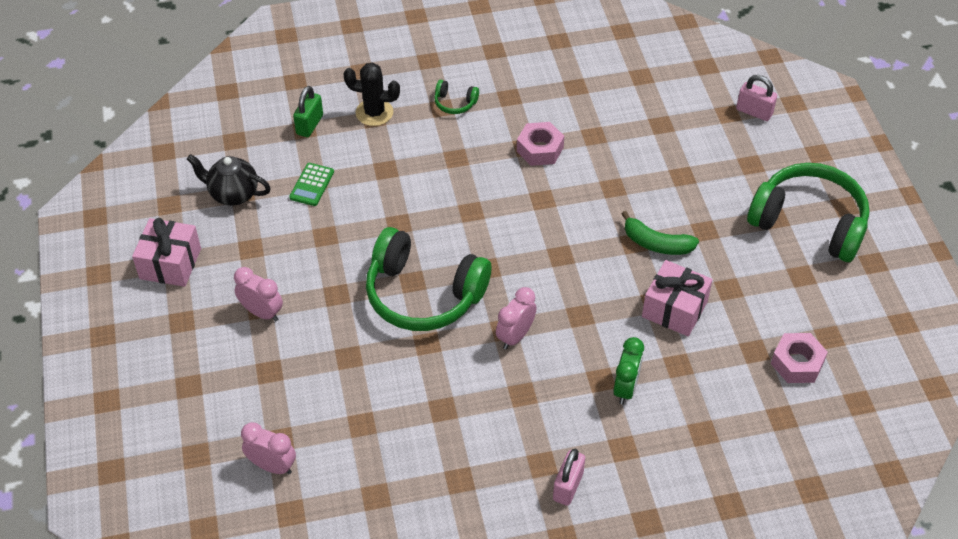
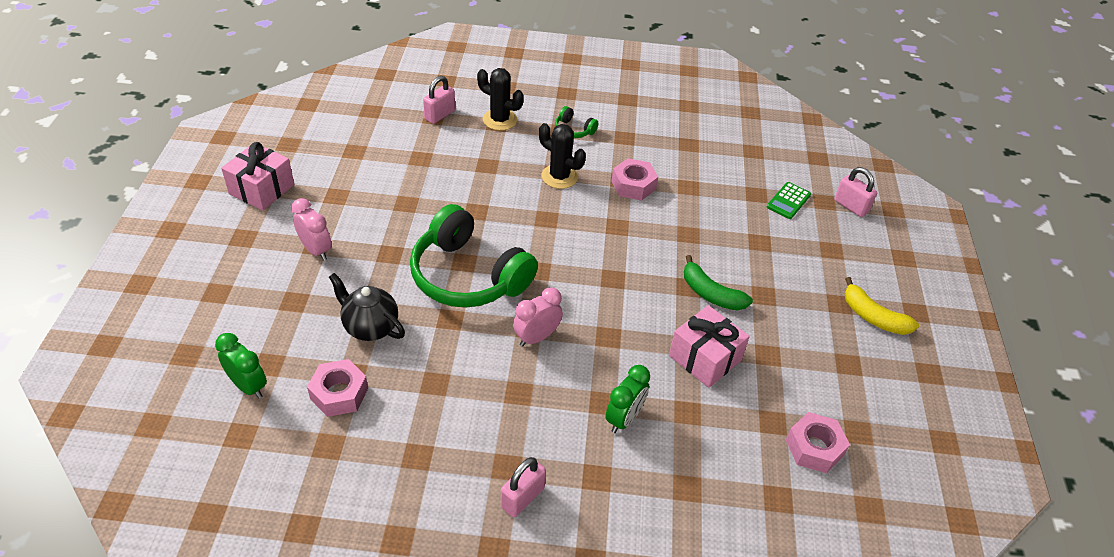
camera: 15 degrees right, 5 degrees down
black teapot [187,154,271,206] -> black teapot moved to [329,273,405,341]
pink clock [241,422,296,474] -> green clock [215,333,267,399]
green calculator [289,163,334,206] -> green calculator moved to [767,182,811,219]
green padlock [293,86,323,137] -> pink padlock [423,76,455,124]
green headphones [747,163,869,262] -> yellow banana [845,277,919,335]
none -> pink nut [307,359,368,417]
none -> black cactus [539,123,586,189]

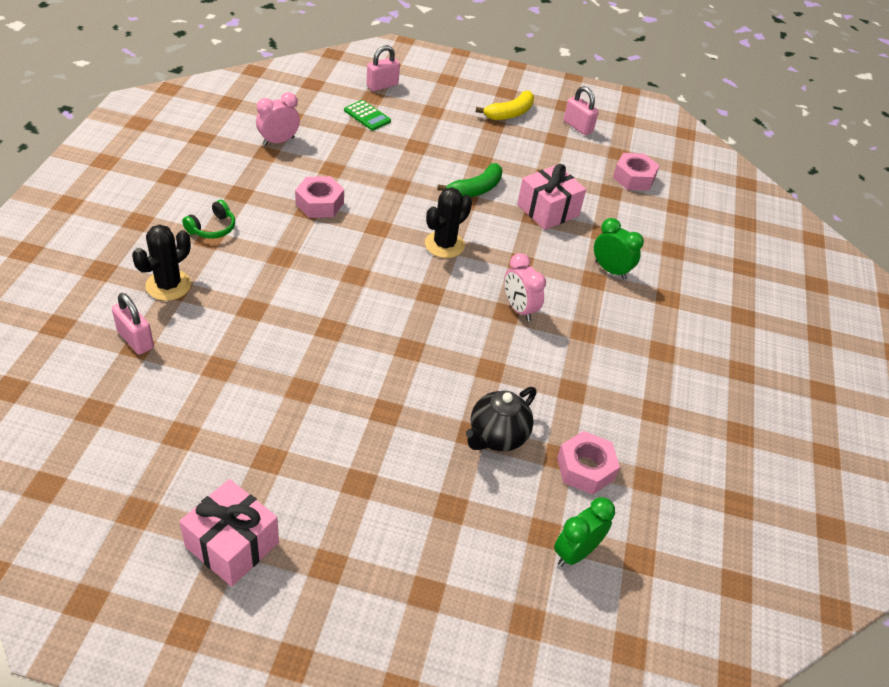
camera: 85 degrees left, 0 degrees up
pink clock [291,198,332,261] -> pink clock moved to [256,93,300,146]
green headphones [410,204,538,308] -> none
pink padlock [501,457,546,517] -> pink padlock moved to [564,86,599,135]
black cactus [539,123,586,189] -> black cactus moved to [425,187,472,258]

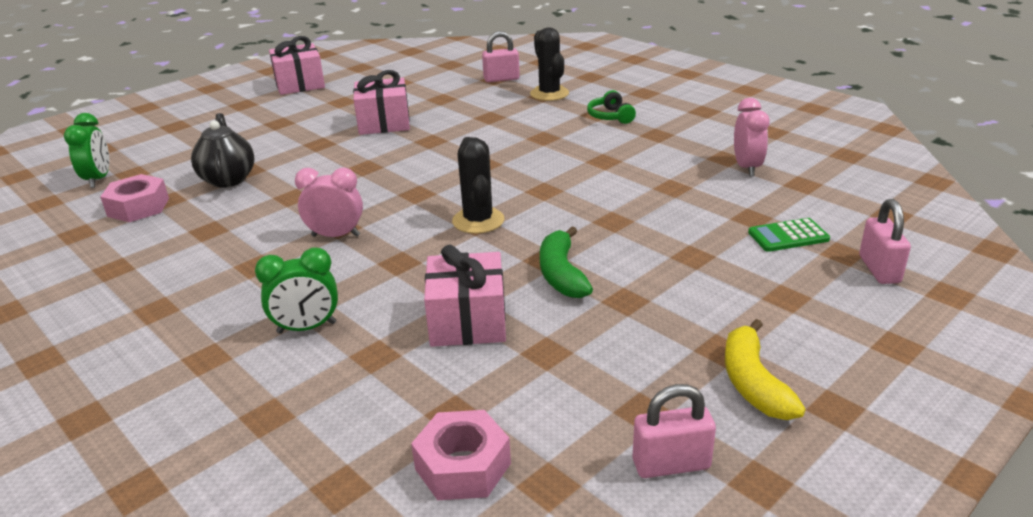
camera: 130 degrees right, 15 degrees down
pink nut [295,176,344,218] -> none
none -> pink gift [353,70,410,135]

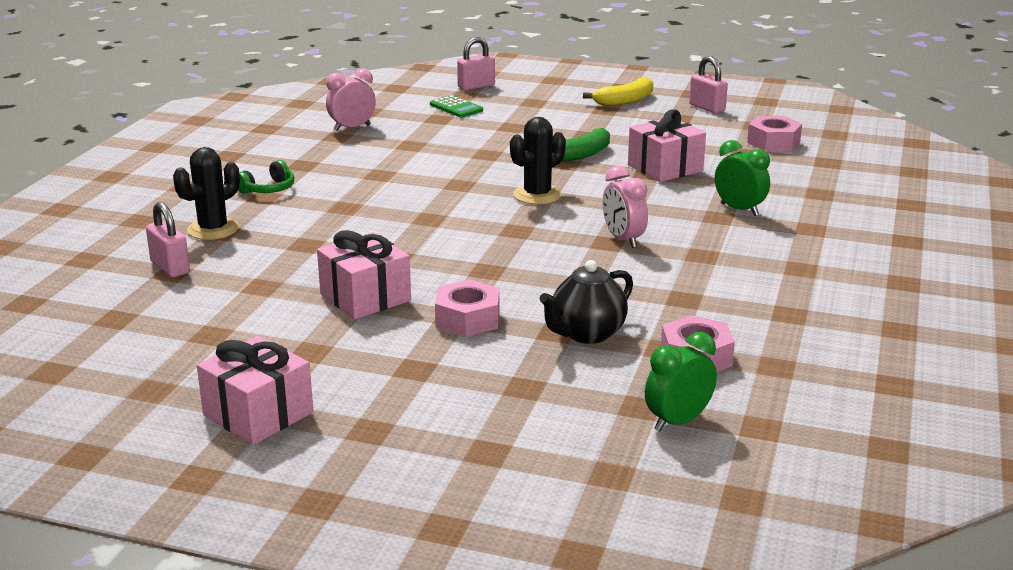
camera: 120 degrees left, 5 degrees down
none -> pink nut [435,279,499,337]

